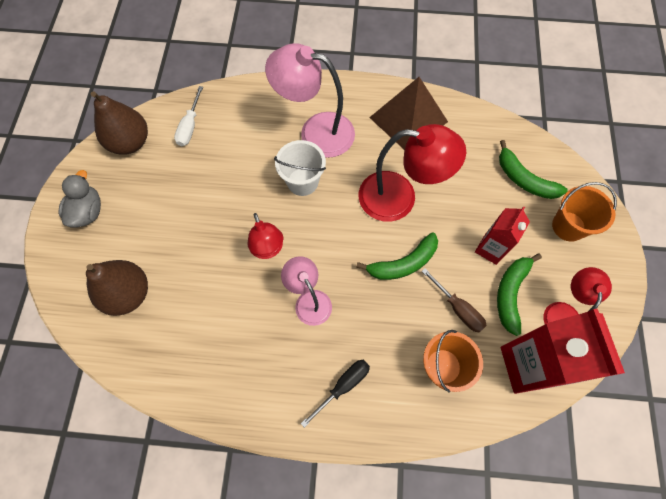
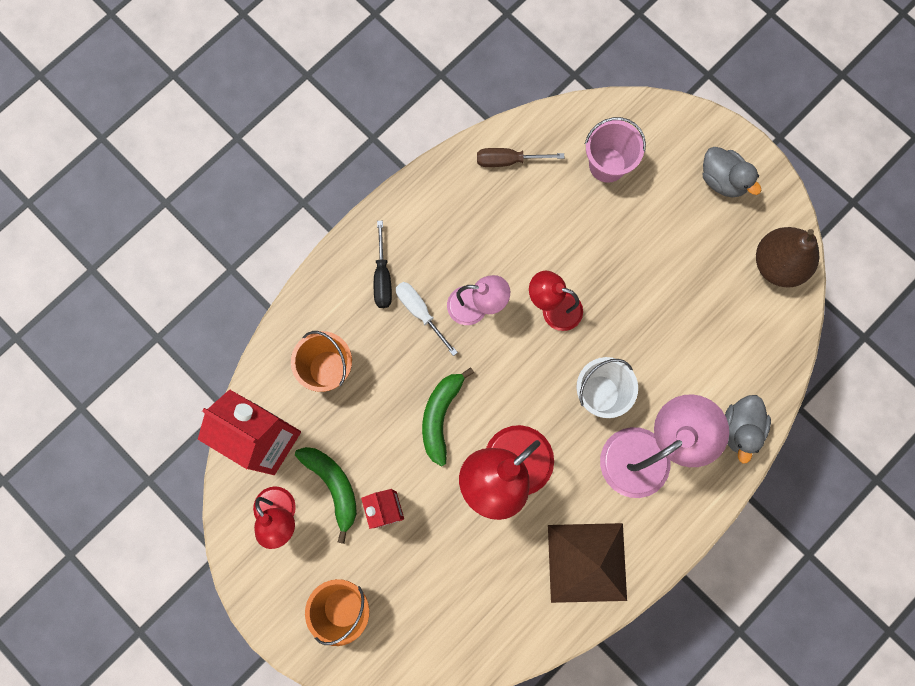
camera: 130 degrees right, 10 degrees up
brown pear [86,260,148,316] -> pink bucket [585,117,646,183]
white screwdriver [174,86,203,146] -> white screwdriver moved to [396,282,458,356]
brown screwdriver [422,268,487,332] -> brown screwdriver moved to [477,148,564,167]
green banana [499,140,568,199] -> none
none -> grey duck [725,395,771,463]

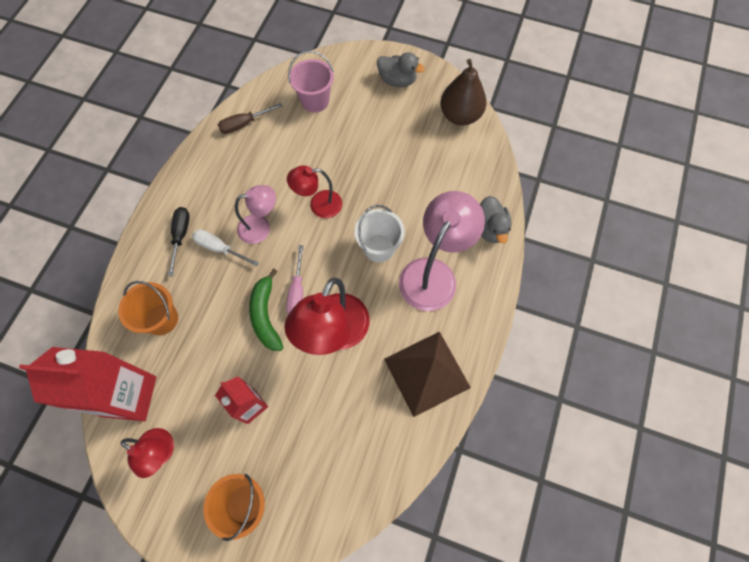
camera: 25 degrees left, 10 degrees down
green banana [295,447,357,544] -> none
black screwdriver [374,221,392,308] -> black screwdriver turned 150 degrees counterclockwise [168,207,190,276]
none -> pink screwdriver [286,245,304,314]

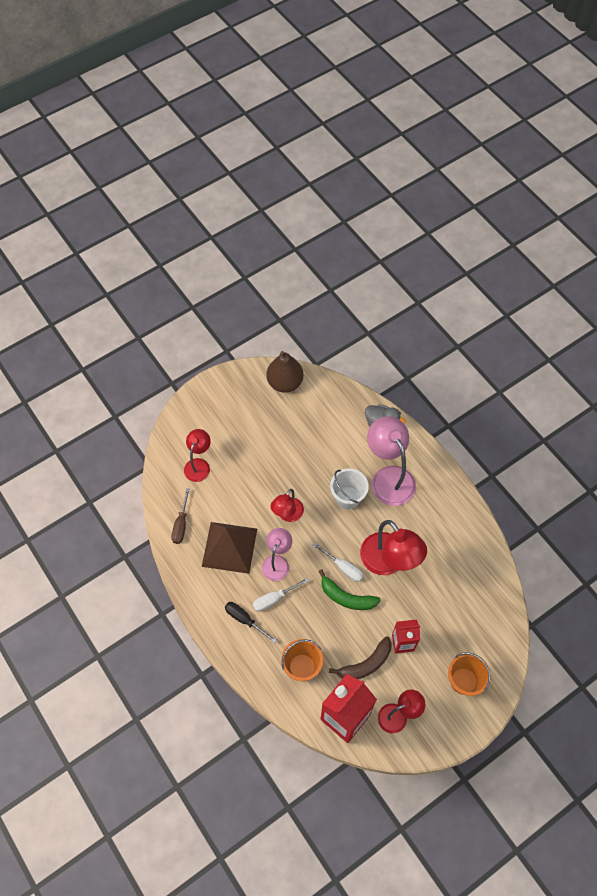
camera: 55 degrees left, 5 degrees down
pink screwdriver [286,245,304,314] -> white screwdriver [313,542,364,582]
pink bucket [288,51,334,112] -> red lamp [184,429,211,482]
grey duck [377,52,425,87] -> none
brown pyramid [384,332,471,417] -> brown pyramid moved to [202,522,257,574]
none -> brown banana [329,636,392,679]

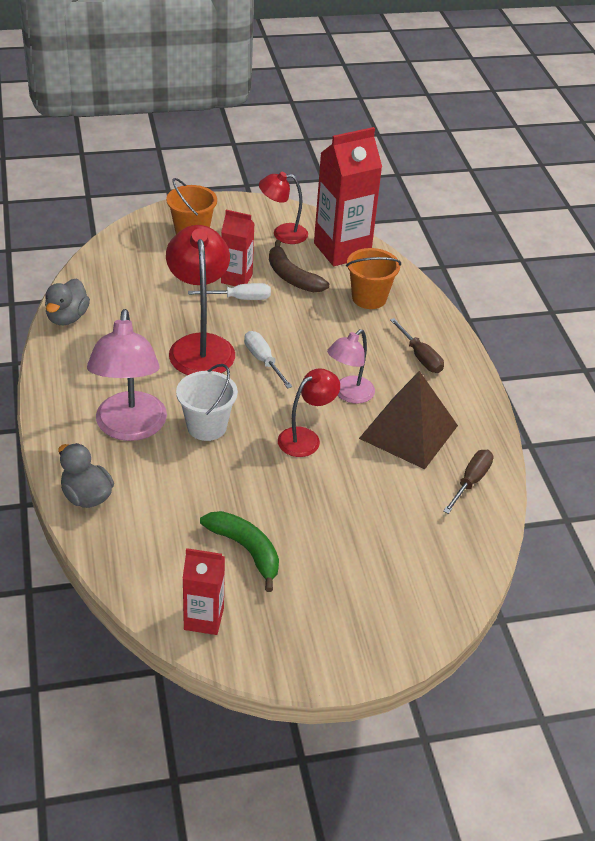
camera: 160 degrees left, 20 degrees down
red lamp [184,429,211,482] -> none
black screwdriver [225,602,277,643] -> brown screwdriver [390,318,444,373]
white screwdriver [253,578,309,612] -> white screwdriver moved to [188,283,271,300]
brown pear [266,351,304,393] -> red carton [182,548,225,635]
green banana [319,569,381,610] -> green banana moved to [200,511,279,592]
brown banana [329,636,392,679] -> brown banana turned 120 degrees counterclockwise [269,240,329,292]
none -> grey duck [45,279,90,325]

